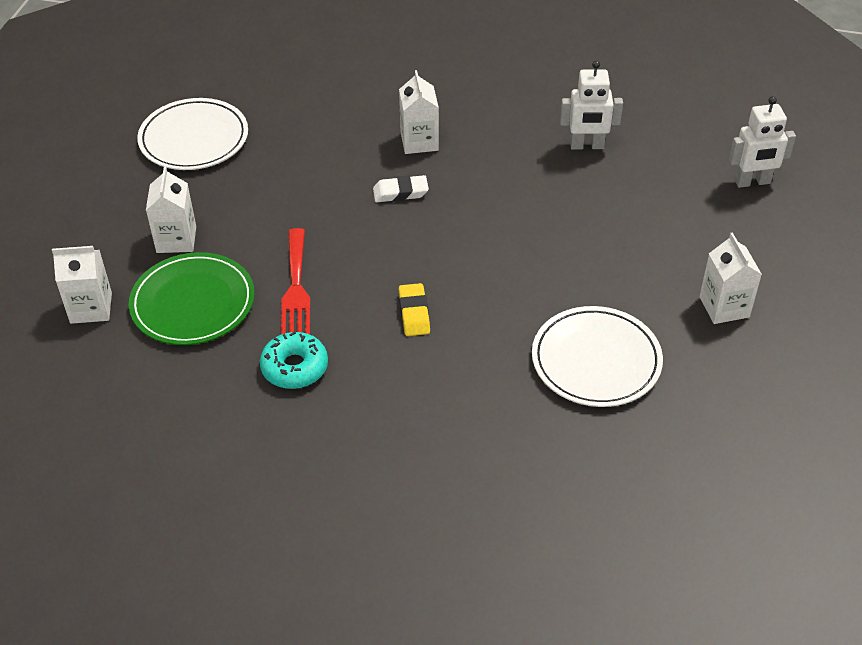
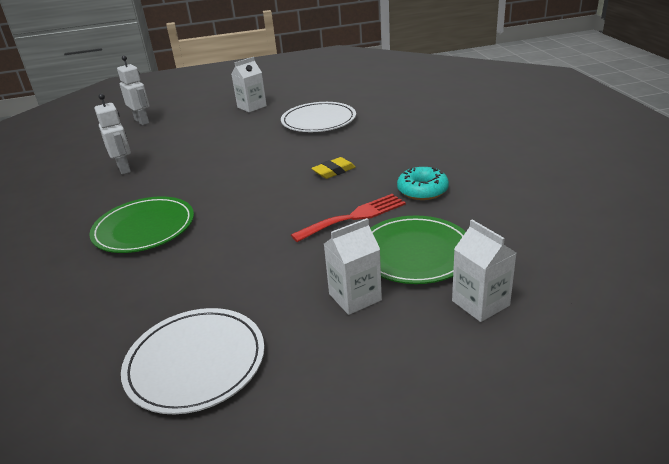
camera: 115 degrees left, 15 degrees down
white eraser [373,175,429,202] -> none
white carton [399,70,439,154] -> green plate [89,196,194,253]

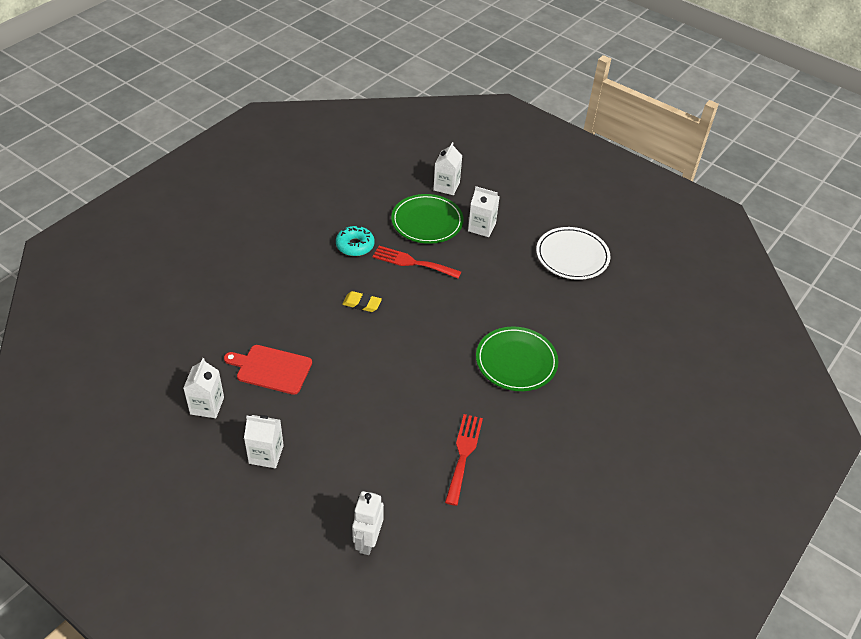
camera: 135 degrees left, 15 degrees up
white robot [95,93,131,175] -> red fork [445,414,483,506]
white plate [281,102,356,132] -> red cutting board [224,345,312,395]
none -> white carton [184,358,224,418]

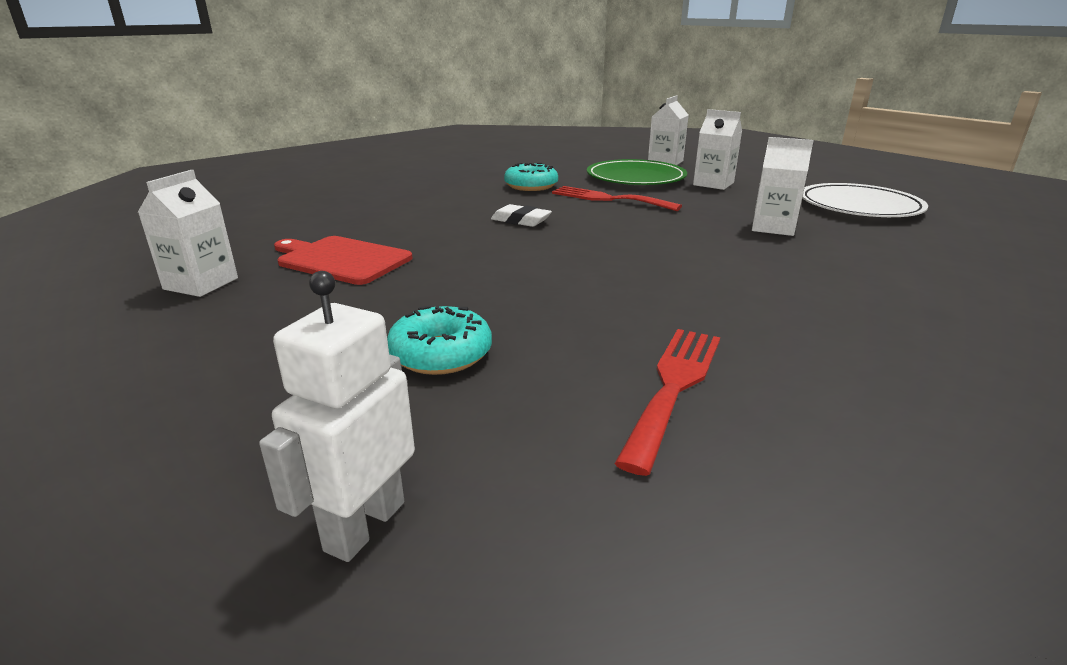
camera: 15 degrees right, 20 degrees down
white carton [244,415,284,468] -> white carton moved to [752,137,814,236]
yellow eraser [342,291,382,312] -> white eraser [491,204,552,227]
green plate [476,327,558,391] -> none
none -> turquoise donut [387,306,492,375]

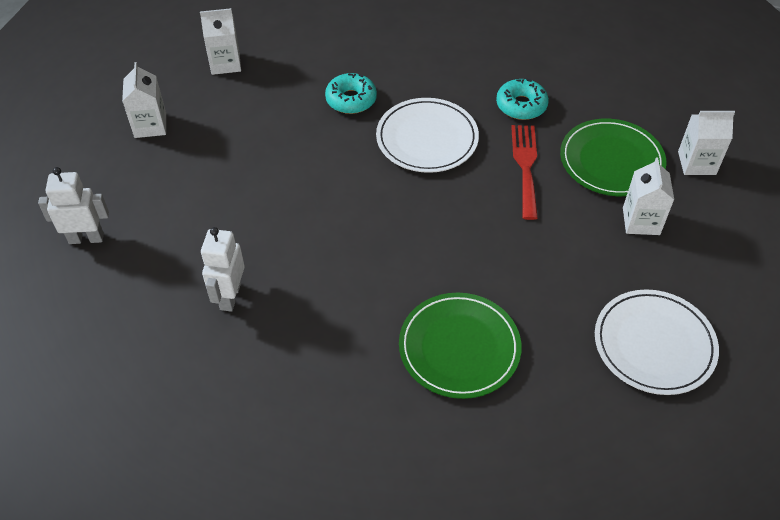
camera: 60 degrees right, 25 degrees up
red cutting board [274,236,412,285] -> none
turquoise donut [387,306,492,375] -> turquoise donut moved to [325,73,377,114]
white eraser [491,204,552,227] -> white plate [376,98,479,173]
red fork [614,329,720,476] -> white robot [201,227,245,312]
white carton [752,137,814,236] -> white carton moved to [122,62,166,138]
none -> green plate [399,293,522,399]

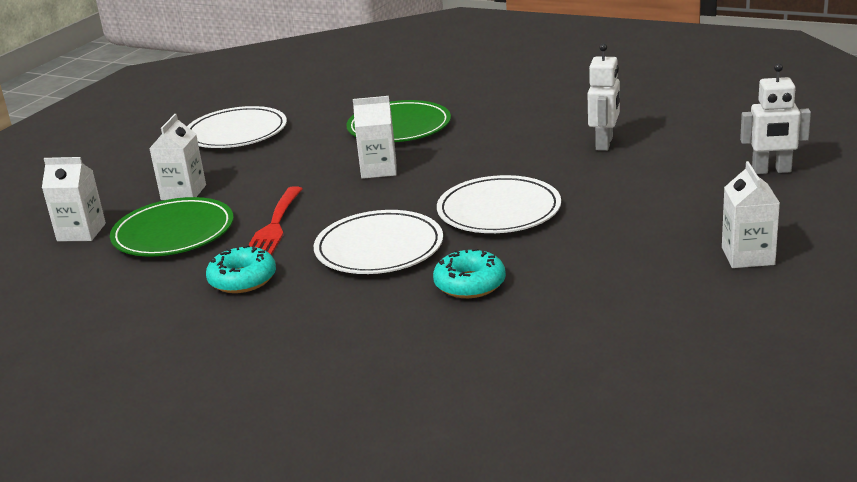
camera: 170 degrees left, 25 degrees down
white carton [200,8,241,75] -> white carton moved to [353,96,397,179]
none -> white plate [437,175,561,233]

